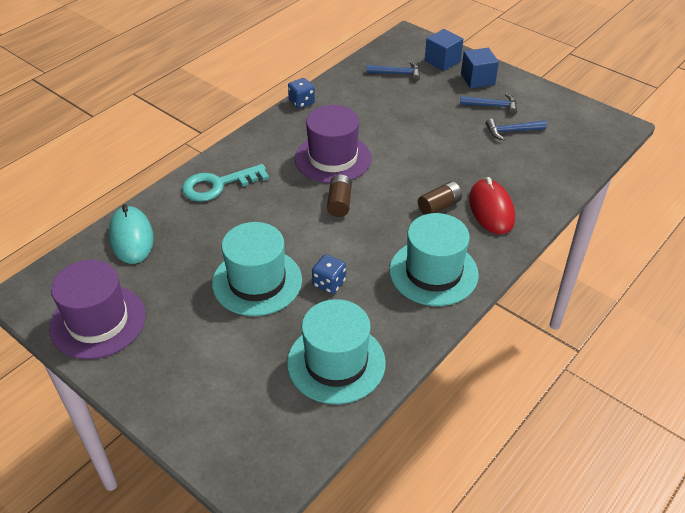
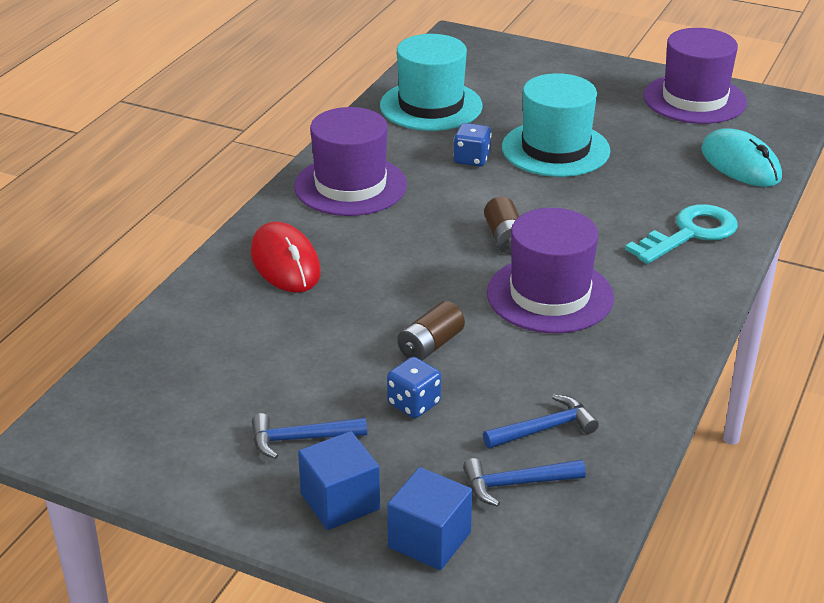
camera: 165 degrees right, 10 degrees down
blue dice [288,78,315,108] -> blue dice moved to [387,357,441,418]
turquoise hat [389,213,479,306] -> purple hat [294,107,407,216]
brown battery [418,181,462,215] -> brown battery moved to [397,301,465,361]
blue hammer [486,119,547,140] -> blue hammer moved to [483,394,599,448]

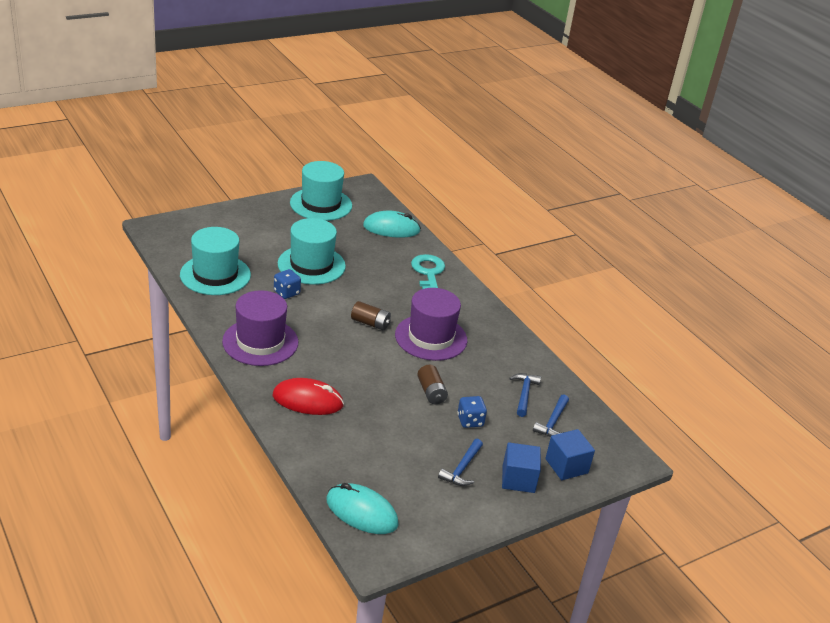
camera: 60 degrees left, 0 degrees up
purple hat [644,28,747,124] -> turquoise hat [290,161,352,221]
none -> turquoise mouse [326,483,399,534]

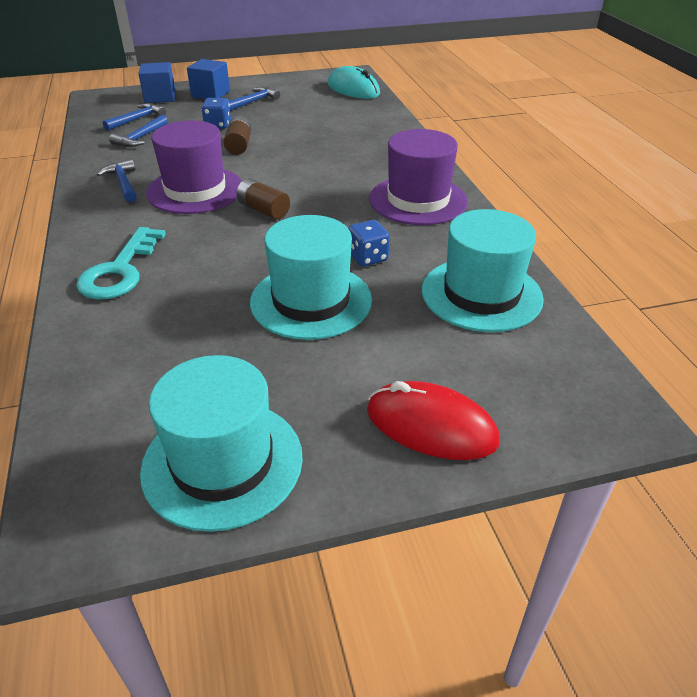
camera: 160 degrees left, 5 degrees up
red mouse [273,378,344,415] -> red mouse moved to [367,381,499,460]
turquoise mouse [363,210,421,238] -> none
none -> blue hammer [97,159,137,202]

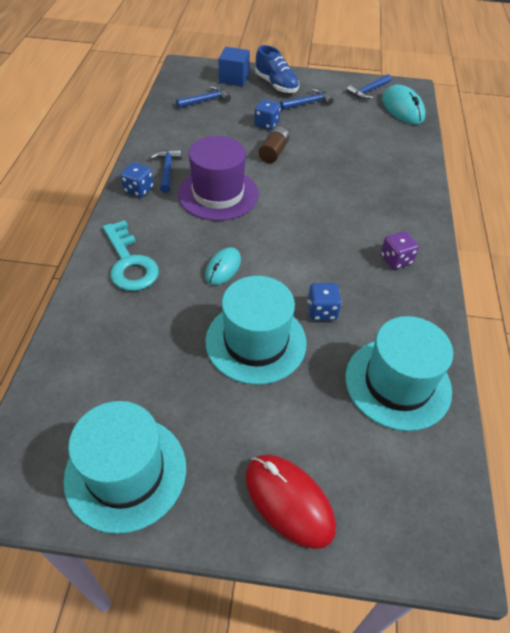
camera: 20 degrees right, 10 degrees up
turquoise key [76,227,166,300] -> turquoise key turned 60 degrees counterclockwise [103,220,159,291]
blue hammer [109,115,168,147] -> blue hammer moved to [347,74,392,99]
blue cube [187,59,230,99] -> blue shoe [255,45,299,93]
brown battery [236,178,290,220] -> none
purple hat [370,129,468,225] -> purple dice [381,231,419,269]
none -> blue dice [120,162,154,198]
none -> turquoise mouse [205,247,241,285]

